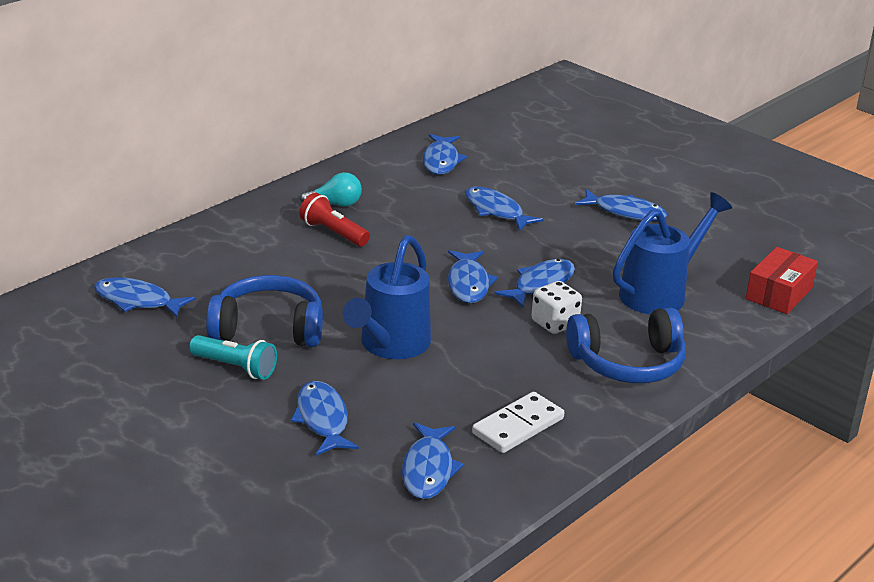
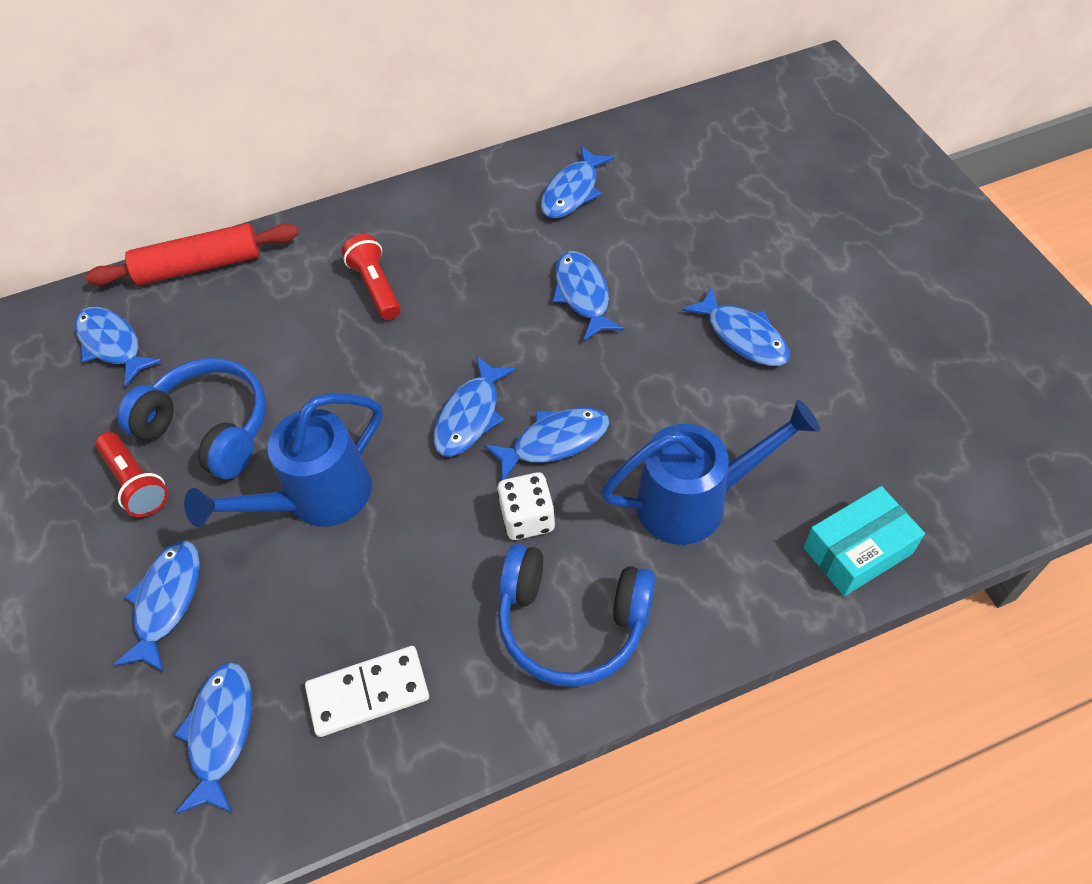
camera: 30 degrees right, 25 degrees up
turquoise flashlight [189,335,277,380] -> red flashlight [96,432,168,517]
turquoise light bulb [300,172,362,206] -> none
blue fish [402,422,464,499] -> blue fish turned 150 degrees clockwise [174,662,252,813]
red box [746,247,818,314] -> turquoise box [804,486,925,596]
none -> red rolling pin [85,223,299,285]

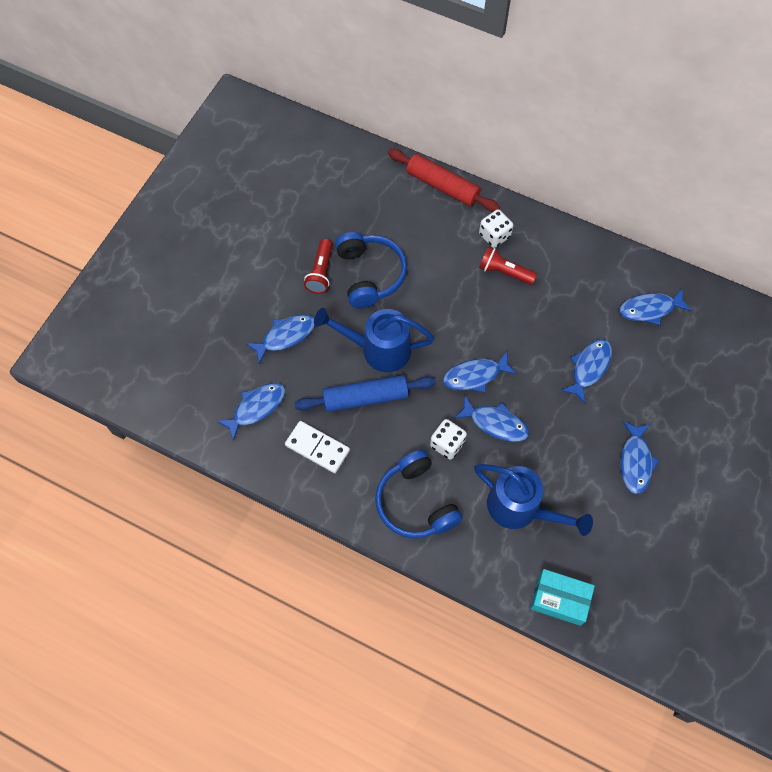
camera: 45 degrees right, 10 degrees up
blue fish [75,307,163,387] -> none
red flashlight [342,234,401,320] -> red flashlight turned 90 degrees counterclockwise [479,246,537,285]
none -> blue rolling pin [294,375,436,412]
none -> white dice [479,209,513,248]

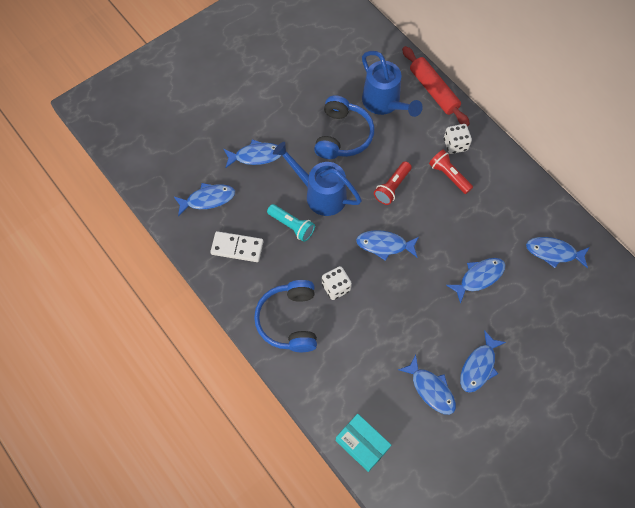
camera: 25 degrees right, 0 degrees up
white domino [285,421,350,473] -> white domino turned 45 degrees counterclockwise [210,231,263,262]
blue rolling pin [294,375,436,412] -> turquoise flashlight [267,204,315,242]
red flashlight [304,239,333,294] -> red flashlight moved to [374,161,412,205]
blue fish [454,395,529,442] -> blue fish moved to [398,355,456,415]
blue watering can [474,464,593,536] -> blue watering can moved to [362,51,423,117]

